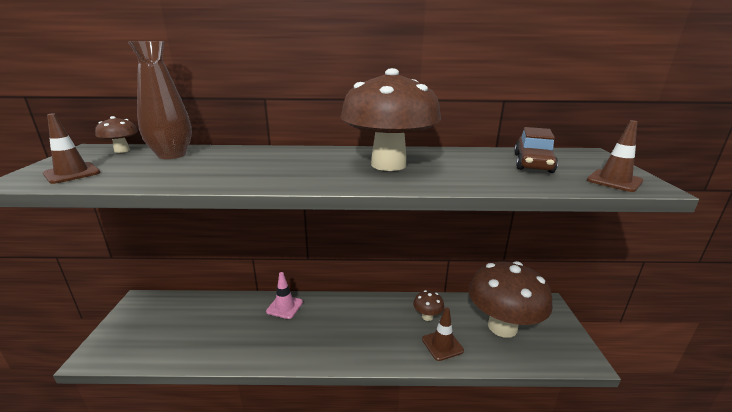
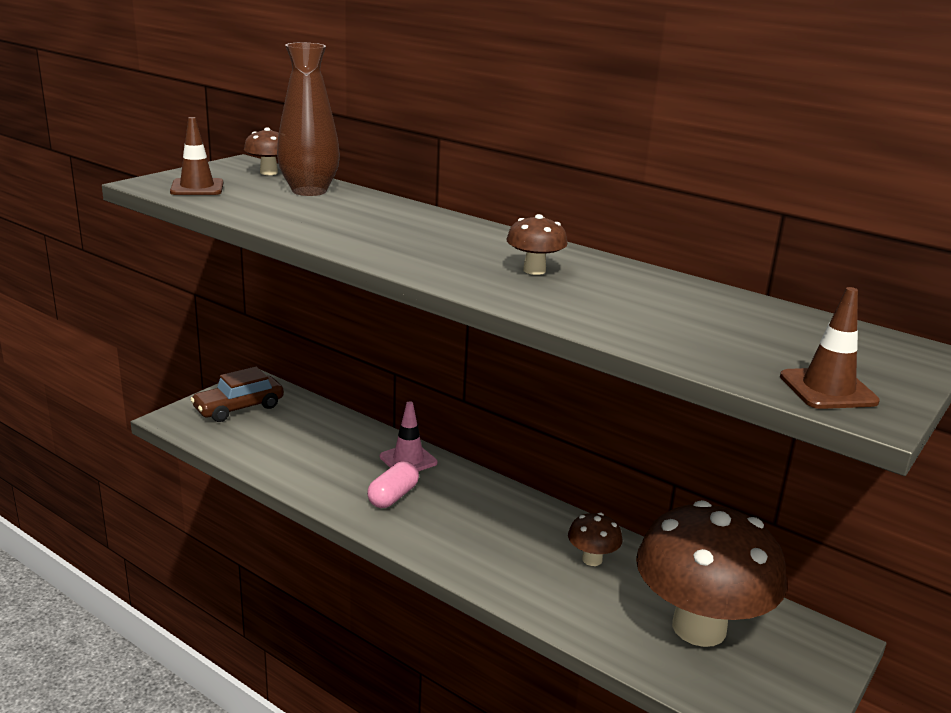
camera: 35 degrees right, 0 degrees up
brown mushroom [340,68,441,171] -> brown mushroom [506,214,568,275], size x0.41
brown traffic cone [422,307,464,361] -> none
brown car [514,127,558,173] -> brown car moved to [190,367,284,422]
none -> pink capsule [367,461,419,508]

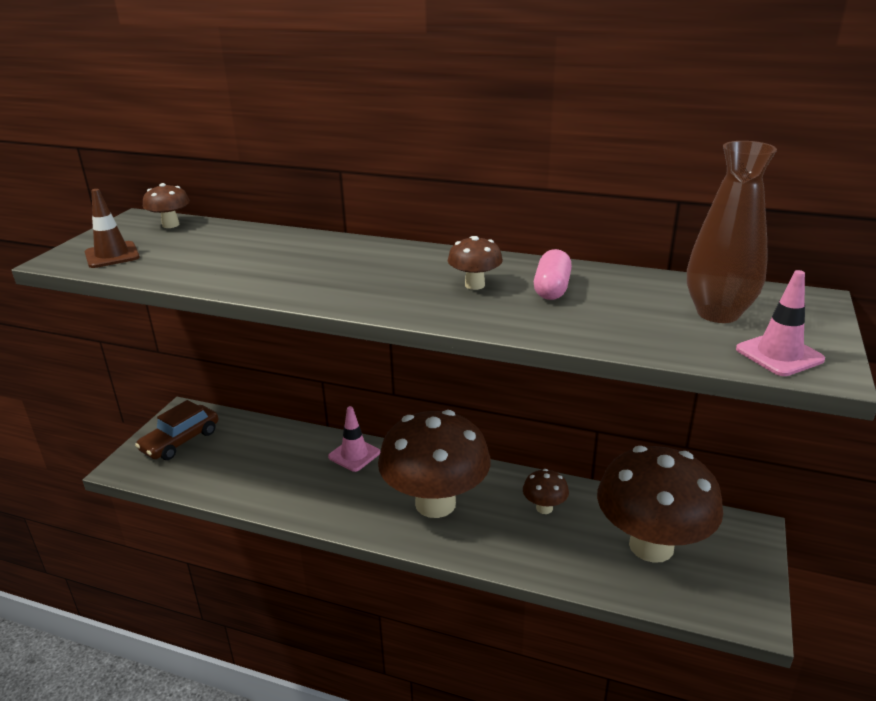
camera: 15 degrees left, 5 degrees up
brown vase [277,43,340,196] -> brown vase moved to [687,141,777,323]
pink capsule [367,461,419,508] -> pink capsule moved to [534,249,572,300]
brown traffic cone [780,287,880,409] -> pink traffic cone [736,270,825,376]
none -> brown mushroom [378,410,491,518]

